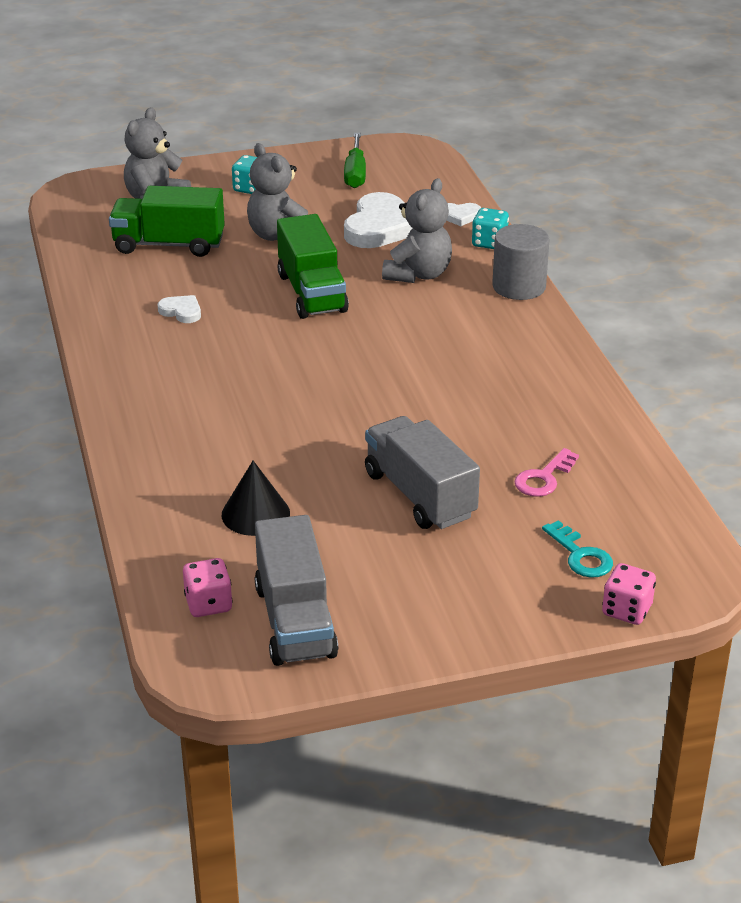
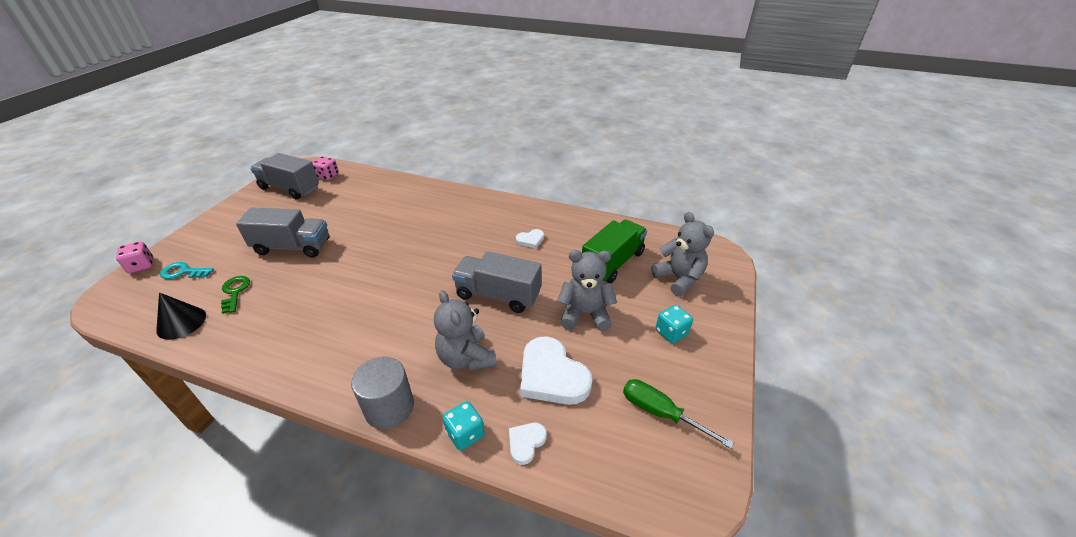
camera: 125 degrees right, 5 degrees up
black cone [222,461,290,536] -> black cone moved to [156,292,206,340]
green truck [277,214,349,319] -> grey truck [452,251,541,313]
pink key [515,448,579,497] -> green key [221,276,250,314]

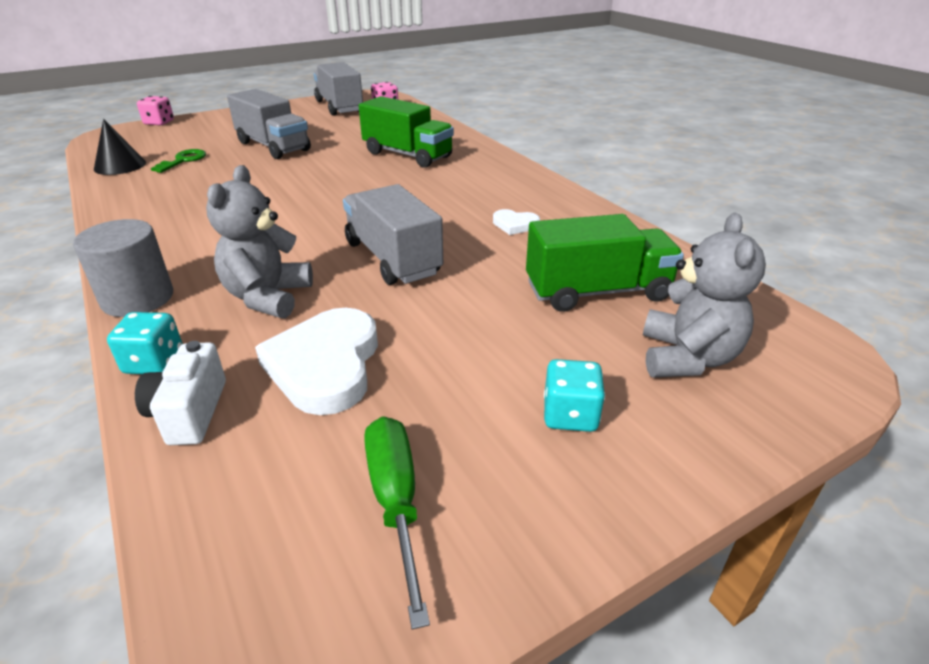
camera: 40 degrees right, 5 degrees down
turquoise key [160,262,214,279] -> none
white heart [509,423,547,465] -> white camera [135,341,226,445]
grey teddy bear [557,250,617,331] -> none
none -> green truck [359,96,454,168]

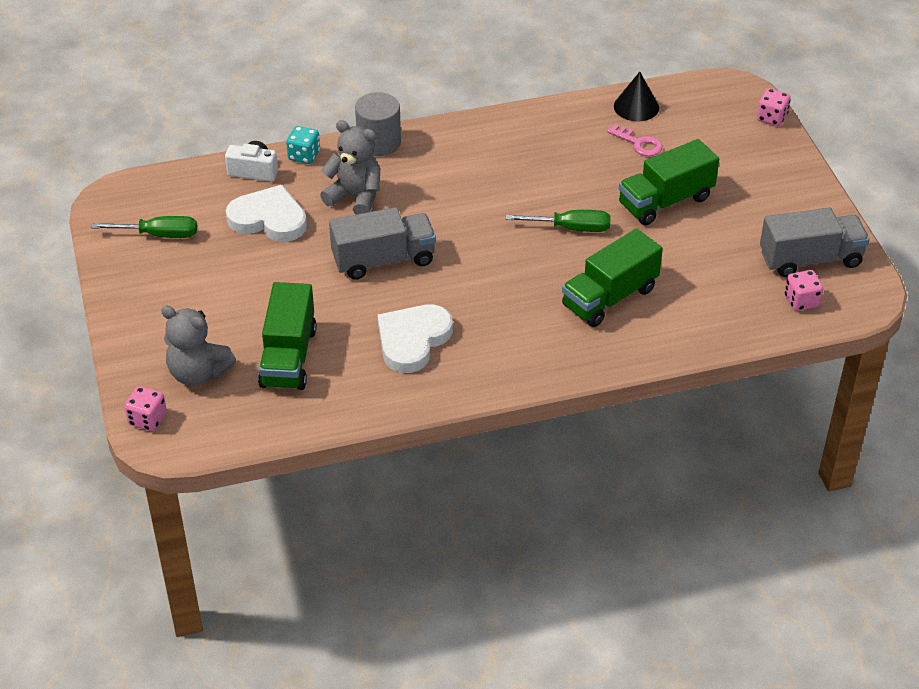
camera: 105 degrees right, 10 degrees up
green key [151,149,206,173] -> pink key [607,124,663,156]
grey truck [227,89,311,159] -> green truck [619,139,719,225]
white heart [493,209,540,235] -> white heart [378,304,453,373], size x2.06
turquoise dice [544,359,605,432] -> none
none -> pink dice [124,386,167,431]
none -> green screwdriver [506,210,611,232]

